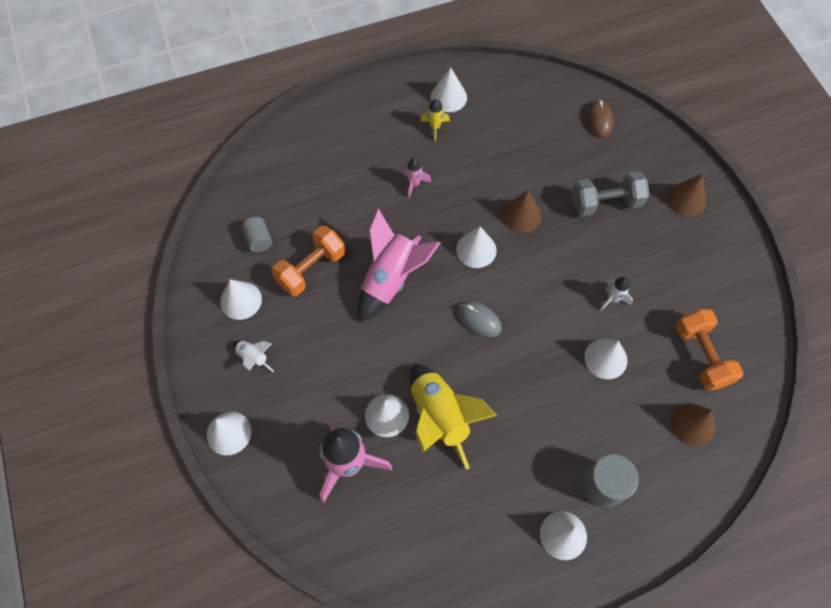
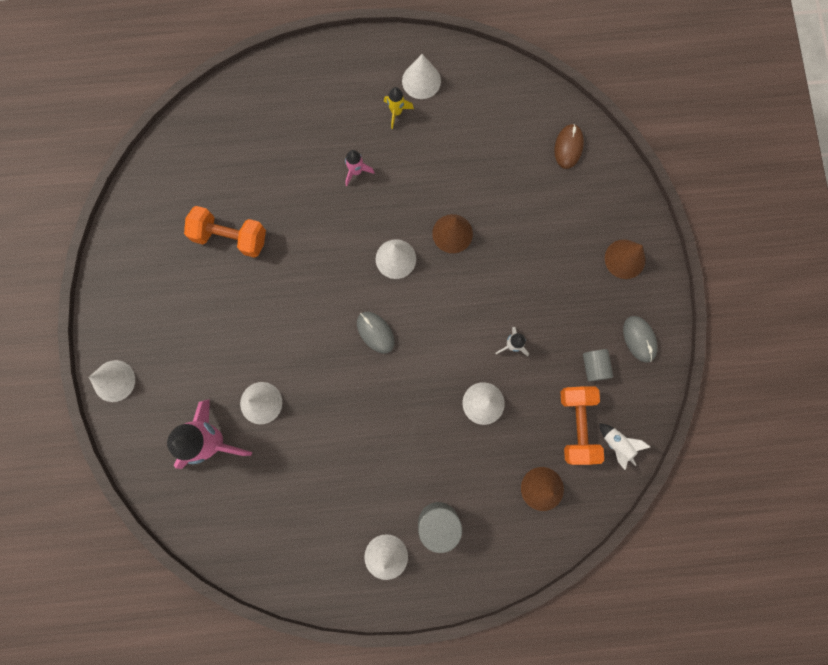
camera: 15 degrees right, 15 degrees up
white cone [220,279,262,320] -> none
white rocket [232,340,274,372] -> white rocket moved to [599,423,650,470]
grey cylinder [241,217,272,253] -> grey cylinder moved to [583,349,613,382]
orange dumbbell [271,226,345,296] -> orange dumbbell turned 45 degrees clockwise [184,206,266,258]
pink rocket [358,208,440,322] -> none
yellow rocket [410,364,497,470] -> none
grey dumbbell [572,171,649,217] -> none
none -> grey mouse [623,316,658,363]

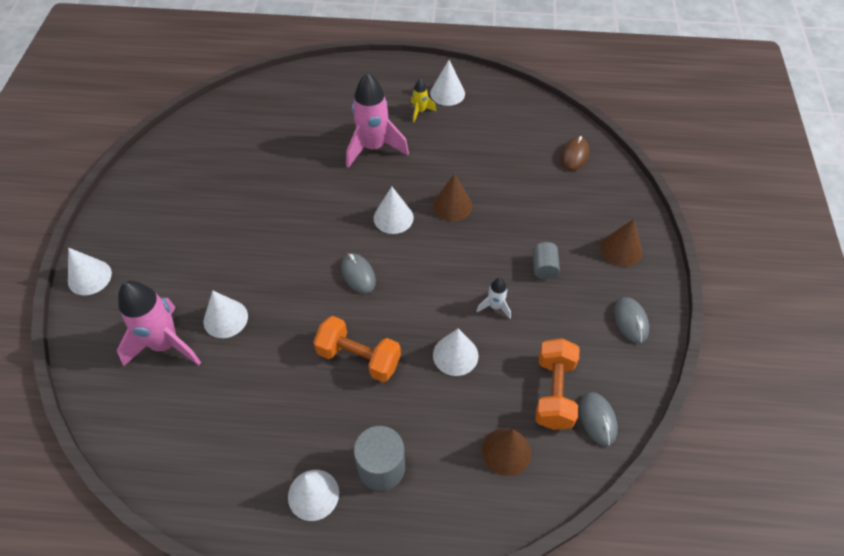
camera: 10 degrees right, 25 degrees down
orange dumbbell [184,206,266,258] -> orange dumbbell moved to [313,316,401,382]
pink rocket [345,150,375,186] -> pink rocket [346,73,409,168], size x2.15
grey cylinder [583,349,613,382] -> grey cylinder moved to [533,242,560,279]
white rocket [599,423,650,470] -> grey mouse [579,392,618,446]

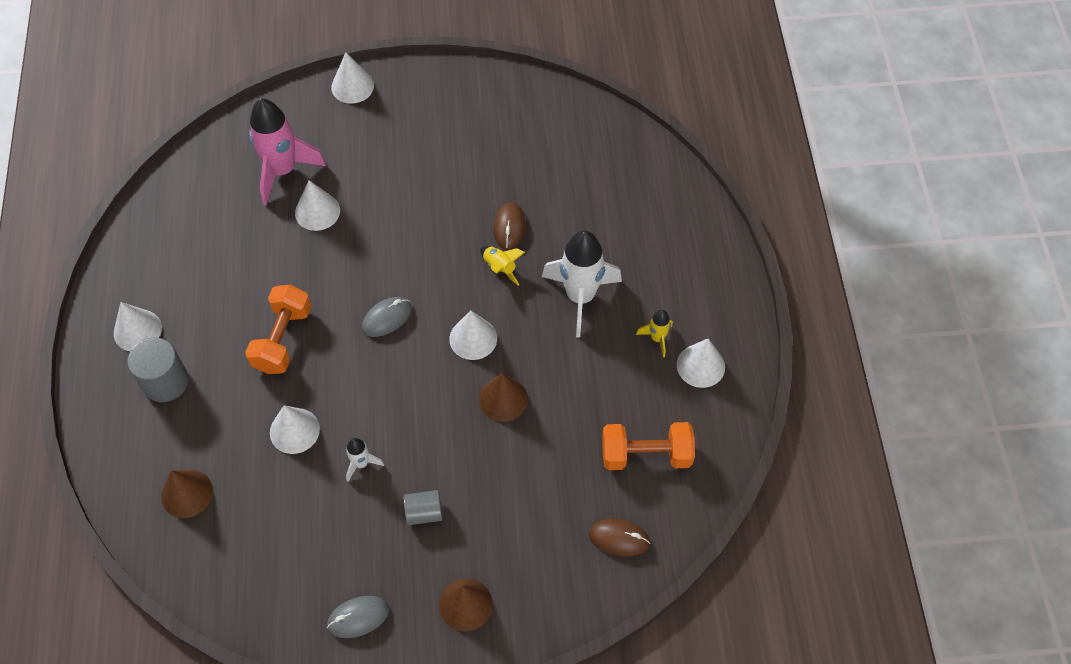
camera: 80 degrees right, 5 degrees up
pink rocket [346,73,409,168] -> white rocket [542,230,622,338]
orange dumbbell [535,338,579,430] -> orange dumbbell moved to [602,422,695,470]
grey mouse [579,392,618,446] -> none
none -> yellow rocket [480,246,525,286]
none -> brown mouse [493,202,526,249]

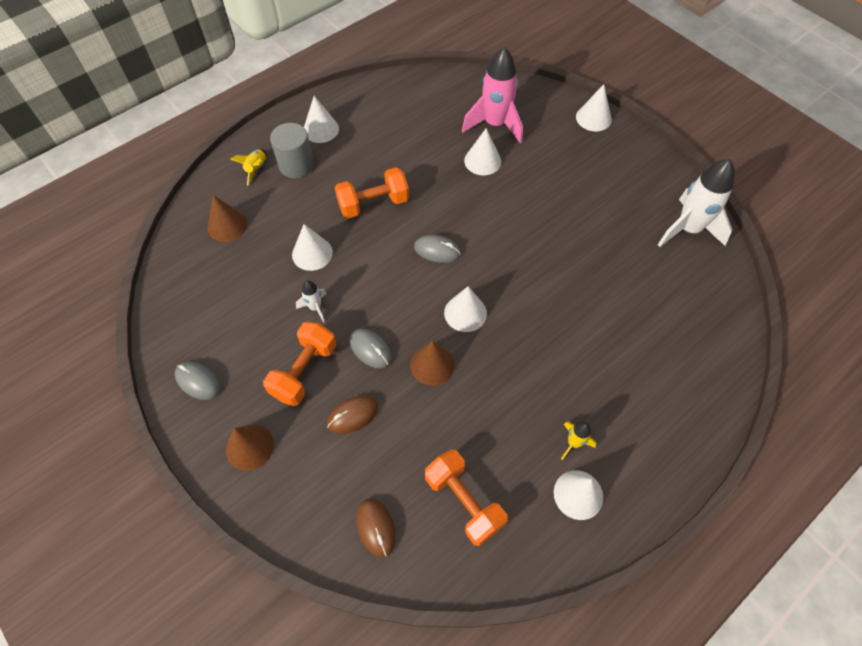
camera: 55 degrees right, 0 degrees up
grey cylinder [403,490,442,525] -> orange dumbbell [263,322,336,406]
yellow rocket [480,246,525,286] -> yellow rocket moved to [230,149,266,185]
brown mouse [493,202,526,249] -> brown mouse moved to [327,395,378,434]
white rocket [542,230,622,338] -> white rocket moved to [658,159,735,247]
none -> grey mouse [350,329,392,369]

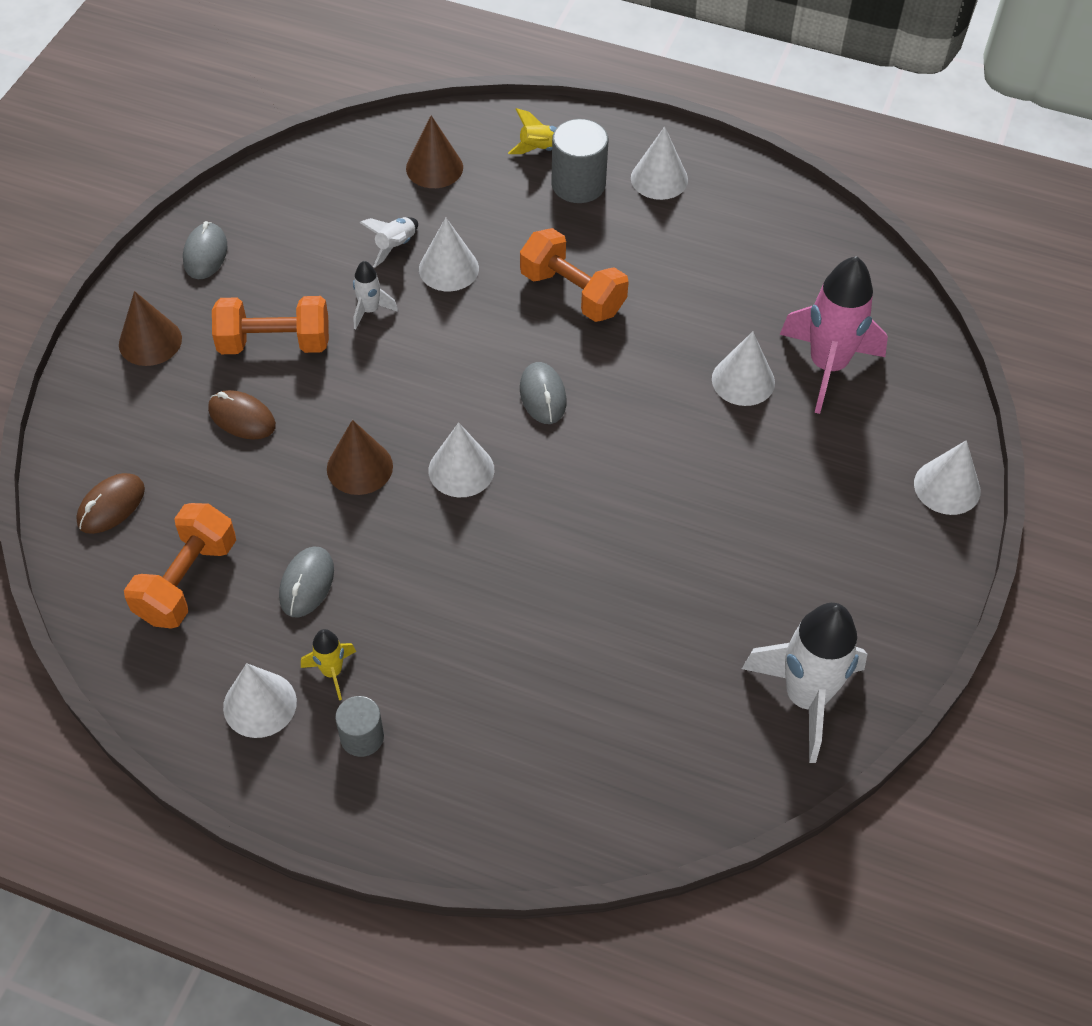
camera: 60 degrees right, 5 degrees down
grey mouse [350,329,392,369] -> grey mouse moved to [279,547,334,618]
none -> grey cylinder [335,696,384,757]
none -> white rocket [360,217,418,268]

